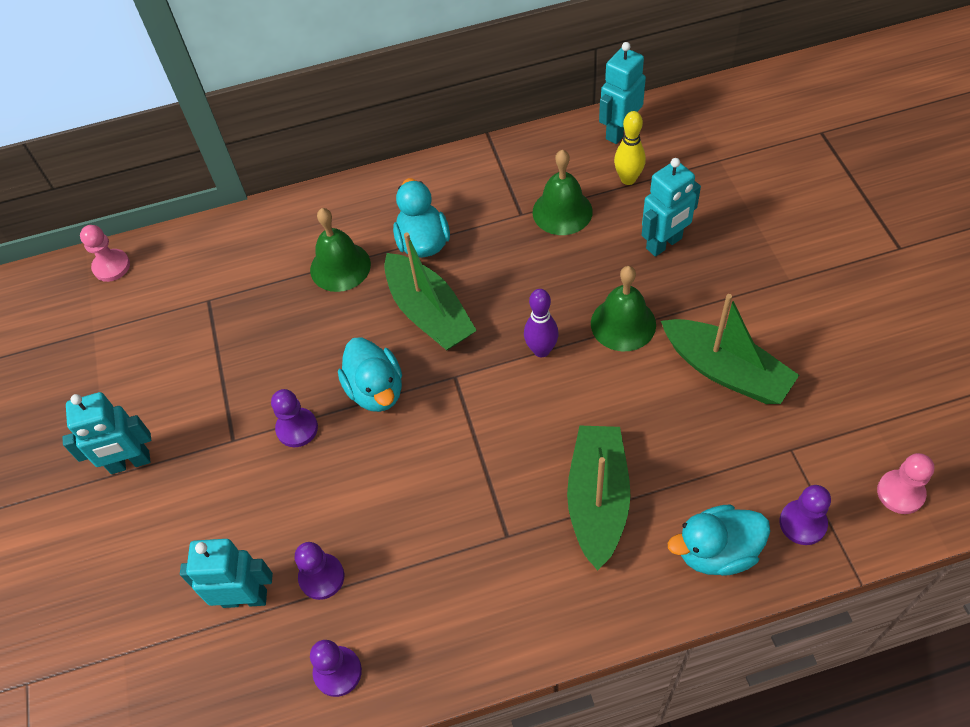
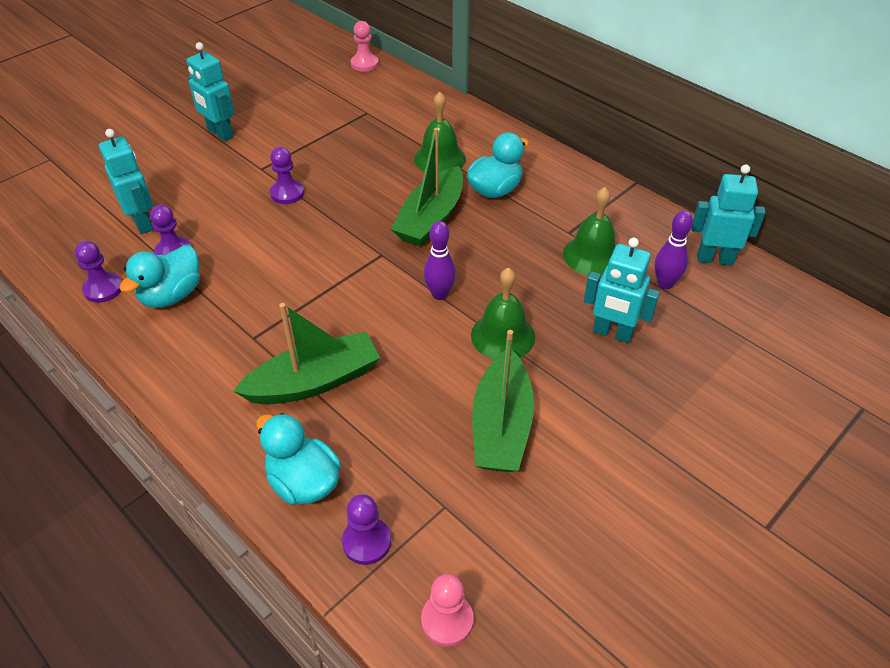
camera: 55 degrees right, 10 degrees down
turquoise duck [338,337,402,412] -> turquoise duck moved to [119,245,200,308]
yellow bowling pin [614,111,646,185] -> purple bowling pin [654,211,693,289]

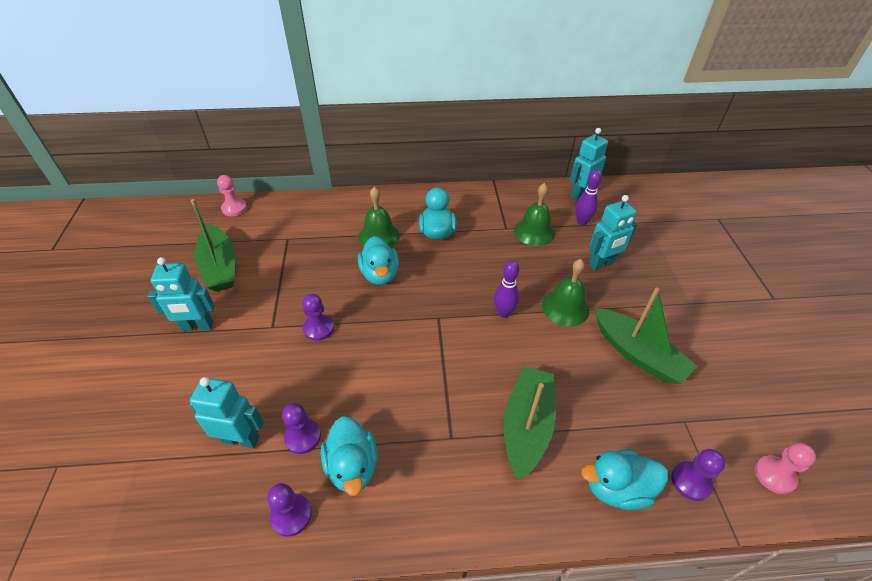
camera: 50 degrees left, 0 degrees up
green boat [391,128,463,247] -> green boat moved to [191,199,235,292]
none -> turquoise duck [358,236,399,285]

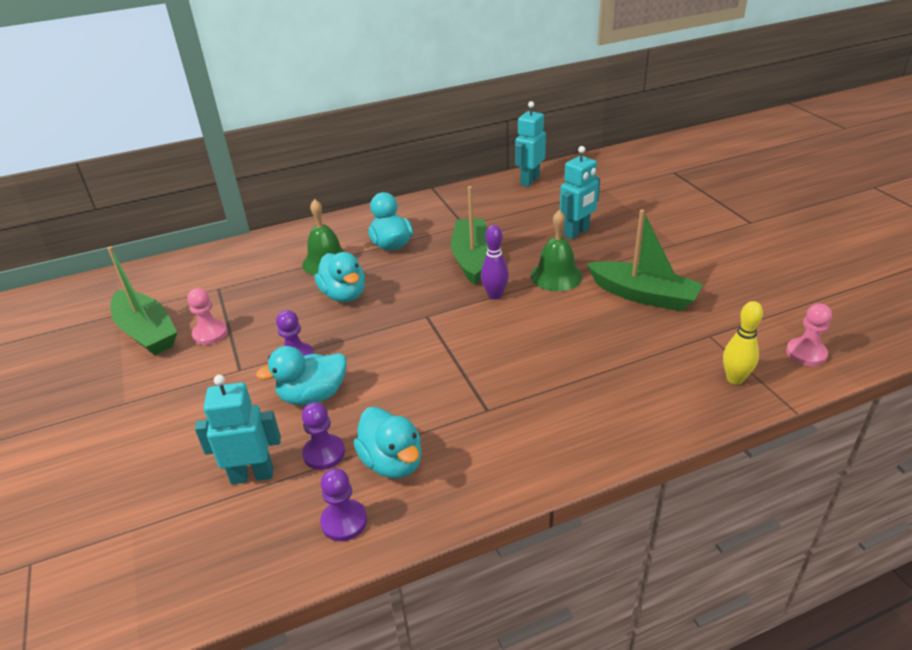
camera: 15 degrees left, 10 degrees down
turquoise robot [148,257,215,331] -> none
pink pawn [217,175,247,217] -> pink pawn moved to [187,288,228,345]
green boat [504,367,555,480] -> green boat moved to [451,186,488,285]
green bell [514,183,555,246] -> none
purple bowling pin [575,170,602,225] -> none
turquoise duck [581,450,668,510] -> turquoise duck moved to [256,346,347,406]
purple pawn [671,449,725,501] -> yellow bowling pin [723,301,763,385]

